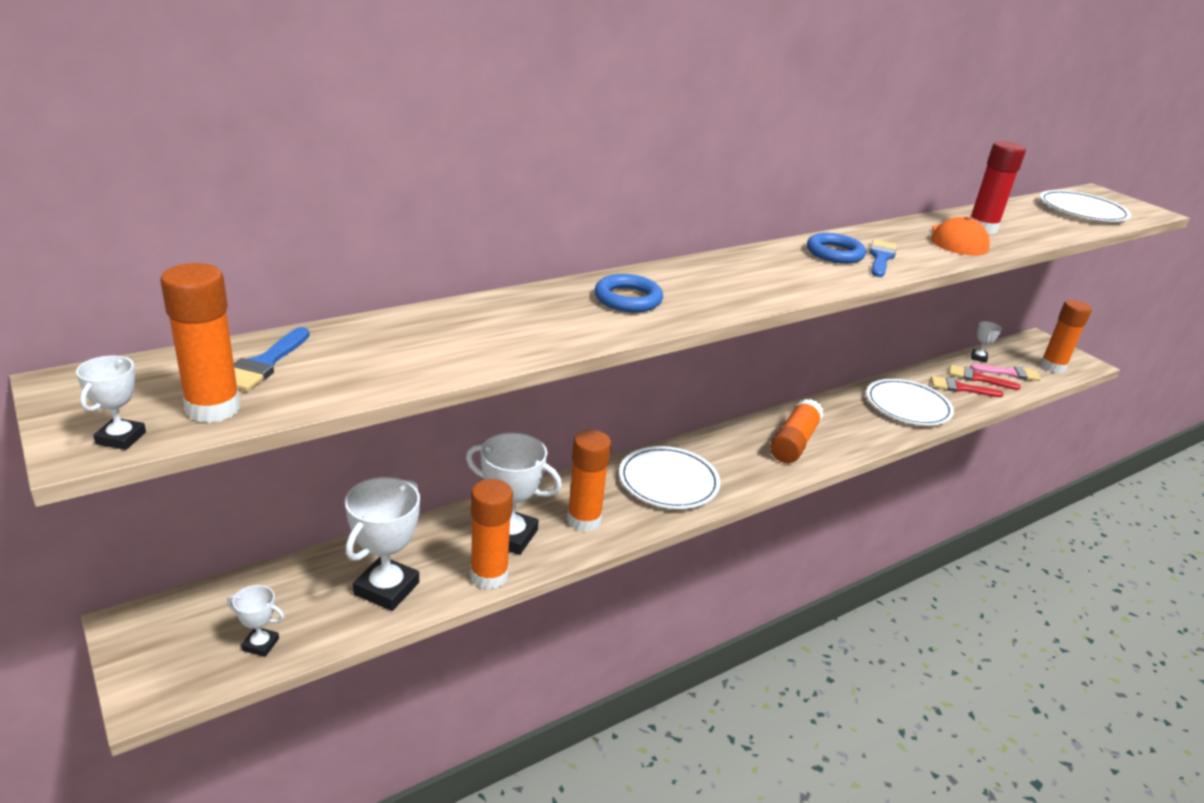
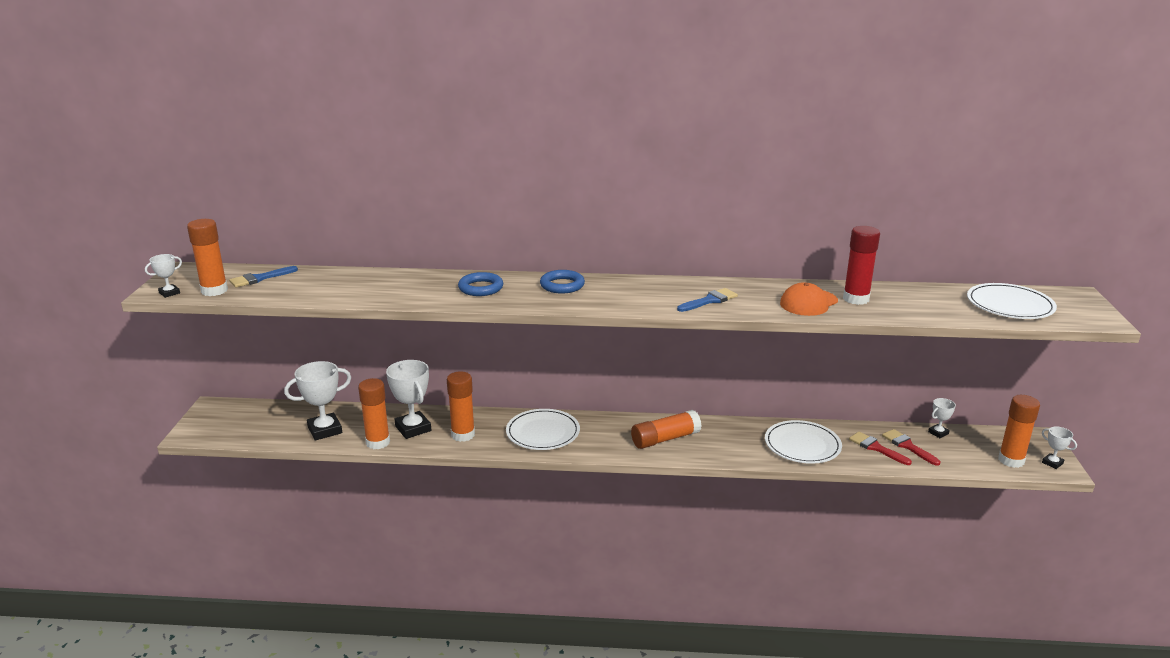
camera: 40 degrees right, 5 degrees down
white trophy [227,585,284,657] -> white trophy moved to [1042,427,1077,469]
blue ring [807,233,866,264] -> blue ring moved to [540,270,585,294]
pink brush [970,364,1041,381] -> none

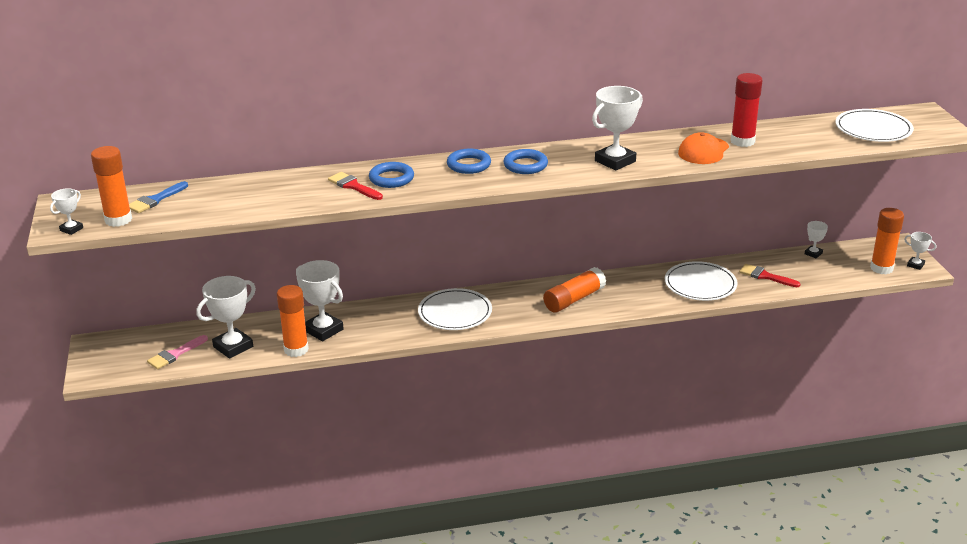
camera: 15 degrees left, 5 degrees up
orange glue stick [447,371,475,442] -> none
blue brush [677,288,738,312] -> white trophy [592,86,643,171]
red brush [882,429,940,466] -> red brush moved to [328,172,383,200]
none -> pink brush [147,335,208,369]
none -> blue ring [503,149,548,174]

